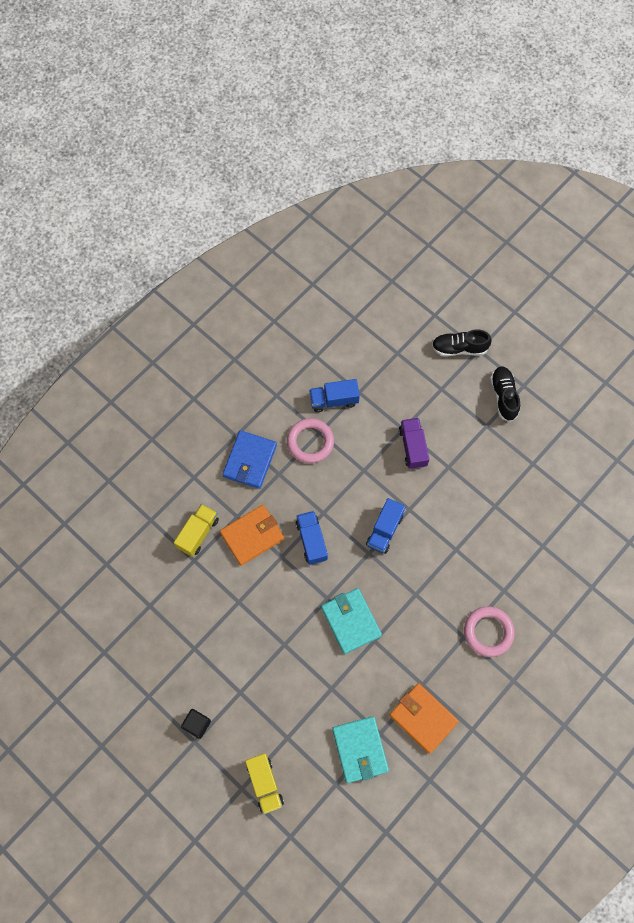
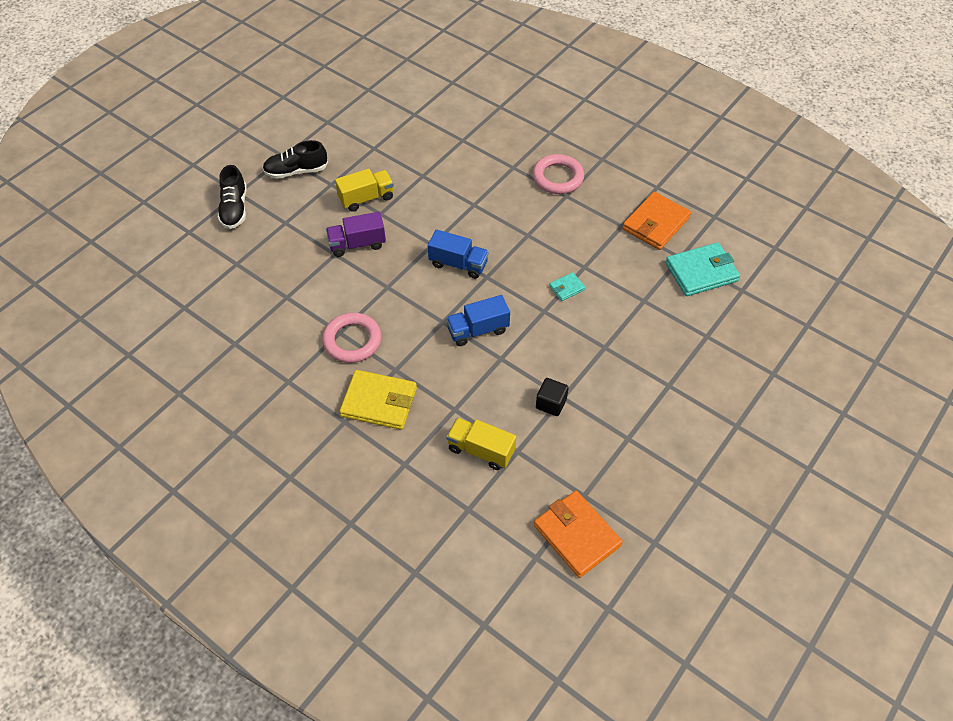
camera: 95 degrees left, 15 degrees down
black cube [181,709,211,739] -> black cube moved to [536,378,569,416]
orange wallet [220,505,284,565] -> orange wallet moved to [534,491,623,578]
blue wallet [222,430,277,489] -> yellow wallet [340,370,417,430]
yellow truck [245,753,284,815] -> yellow truck moved to [335,169,394,212]
blue truck [309,379,360,412] -> none
turquoise wallet [321,588,382,654] -> turquoise wallet [549,272,586,301], size x0.48

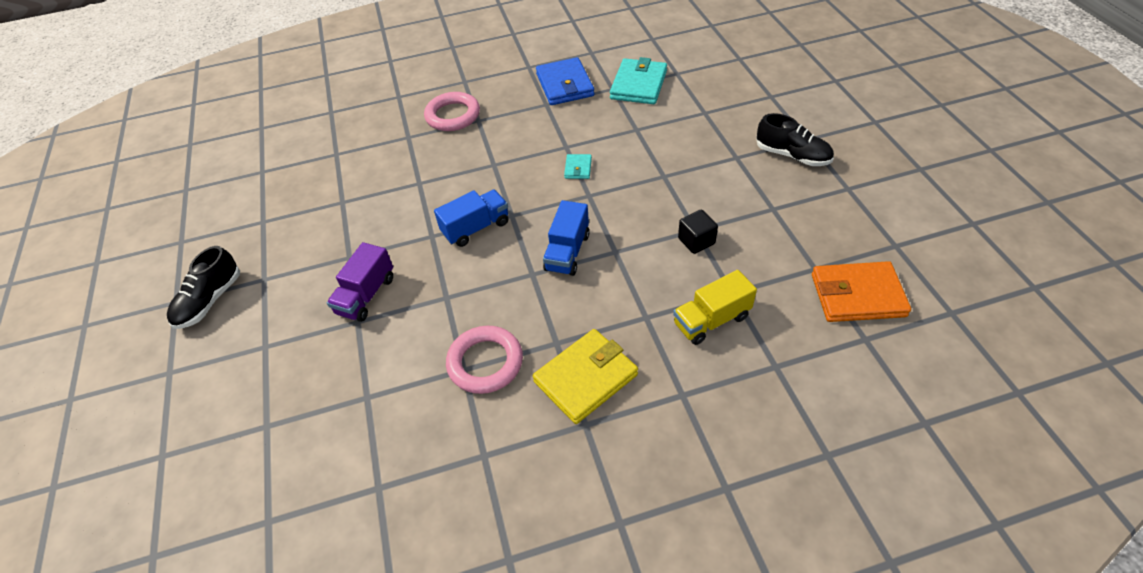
camera: 50 degrees left, 5 degrees down
black shoe [218,165,247,229] -> black shoe moved to [756,113,834,166]
yellow truck [335,169,394,212] -> none
orange wallet [622,192,691,250] -> blue wallet [536,57,594,105]

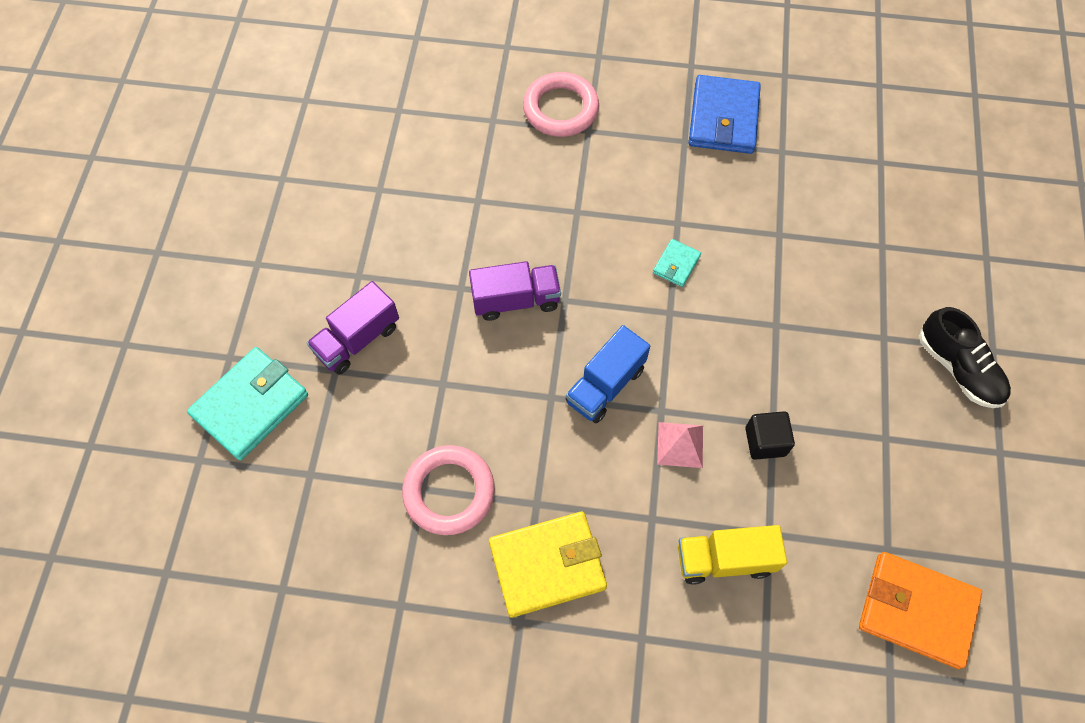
camera: 20 degrees right, 15 degrees up
black shoe [167,246,240,329] -> none
blue truck [434,190,508,247] -> purple truck [469,261,561,321]
turquoise wallet [610,57,667,104] -> turquoise wallet moved to [187,347,308,460]
none -> pink pyramid [657,422,703,468]

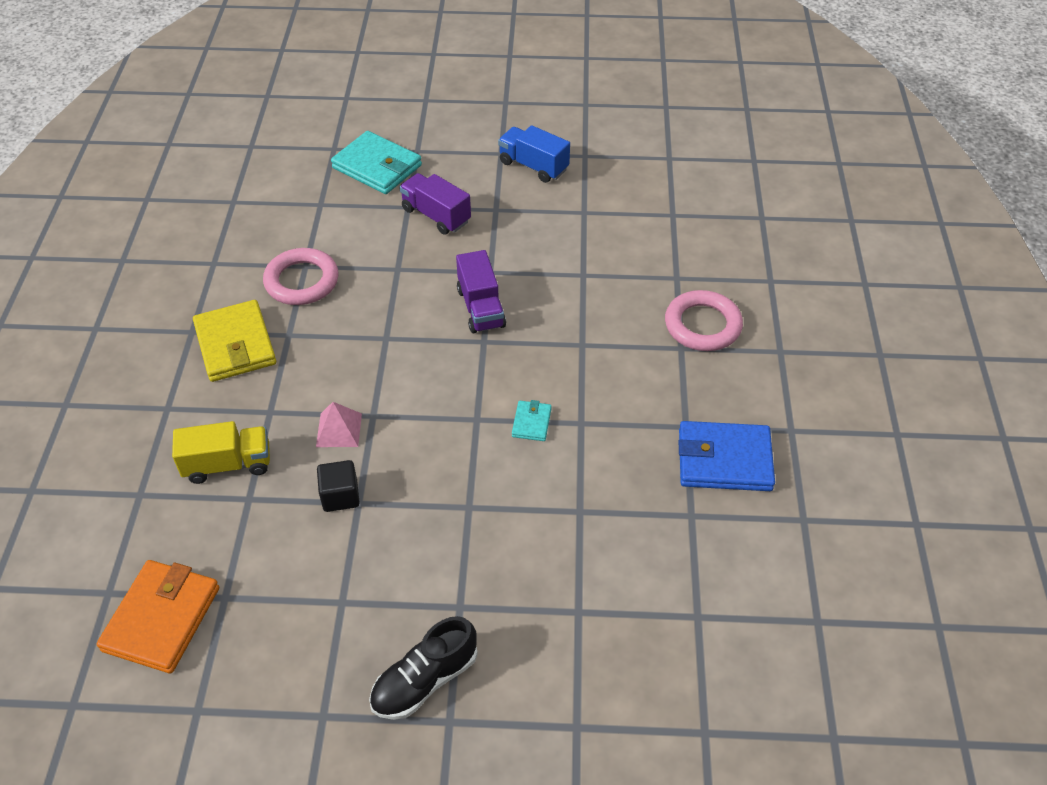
camera: 85 degrees right, 15 degrees down
blue truck [566,325,650,423] -> blue truck moved to [498,125,570,183]
turquoise wallet [653,239,701,287] -> turquoise wallet turned 75 degrees clockwise [512,400,552,441]
yellow truck [678,525,787,585] -> yellow truck turned 90 degrees clockwise [172,421,270,484]

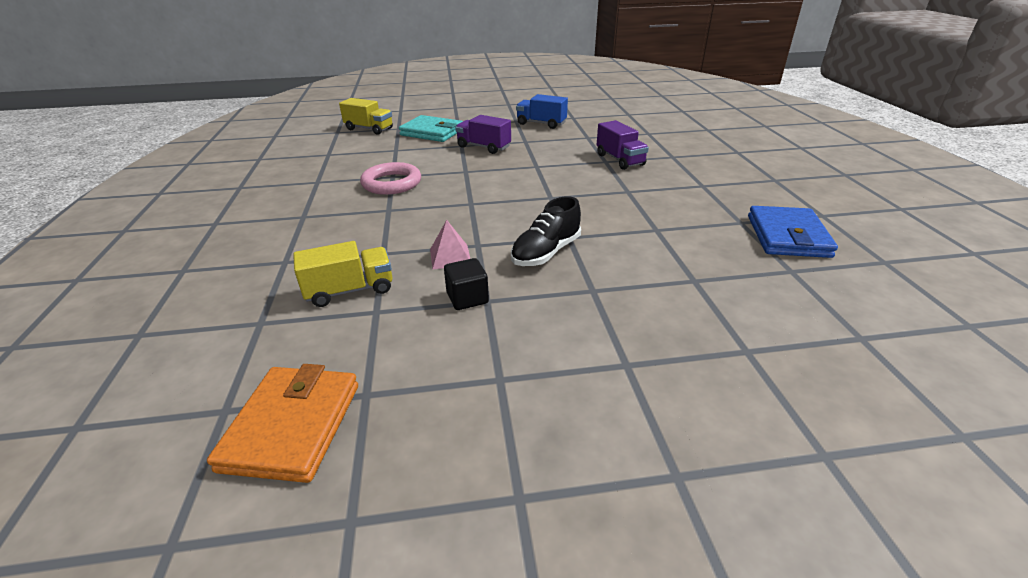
camera: 10 degrees left, 15 degrees down
yellow wallet [193,300,276,382] -> none
black shoe [369,616,478,720] -> black shoe moved to [511,196,581,266]
purple truck [456,250,506,333] -> purple truck moved to [596,120,649,170]
turquoise wallet [512,400,552,441] -> none
pink ring [665,290,743,351] -> none
blue wallet [679,421,775,491] -> blue wallet turned 75 degrees counterclockwise [748,206,838,258]
none -> yellow truck [339,98,393,135]

